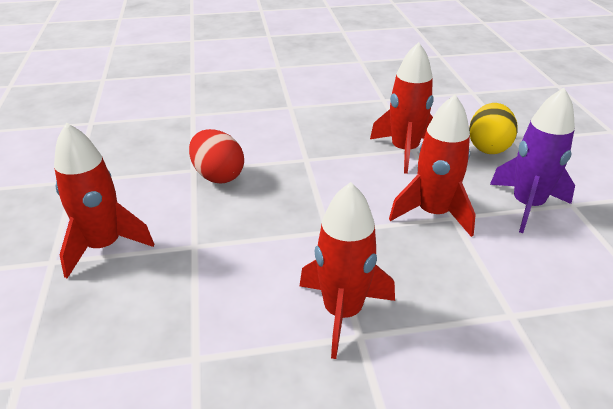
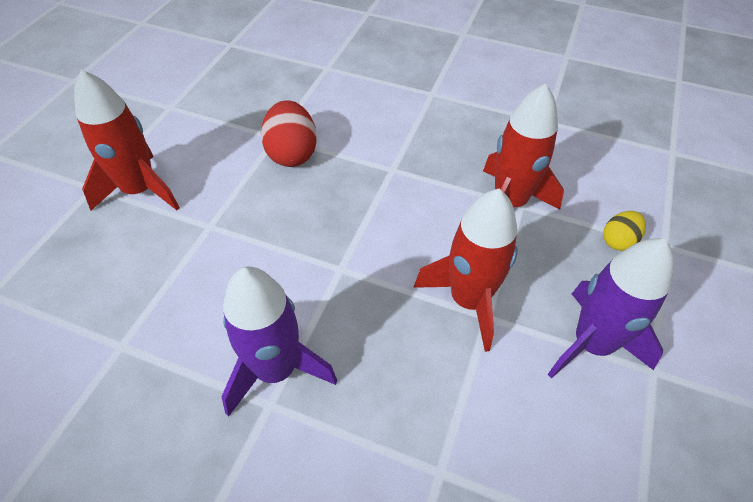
camera: 30 degrees right, 15 degrees up
red rocket [300,182,395,359] -> purple rocket [221,267,337,416]
yellow egg [469,103,518,154] -> yellow egg [603,211,646,251], size x0.58

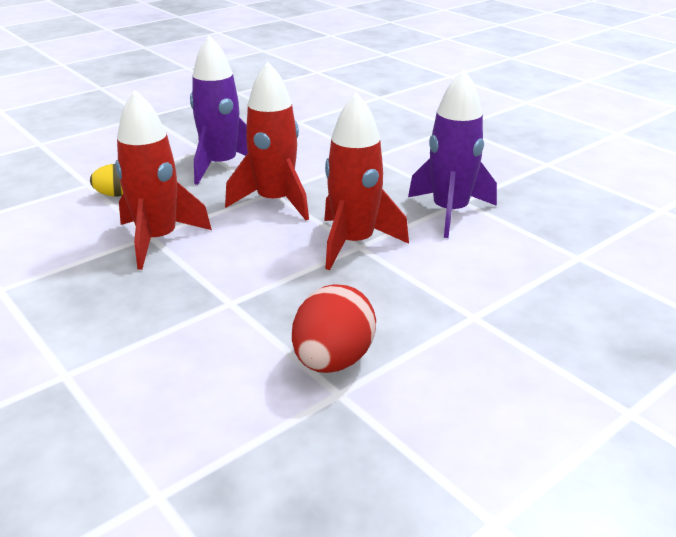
camera: 150 degrees left, 20 degrees down
red rocket [74,69,180,210] -> red rocket moved to [324,92,409,270]

